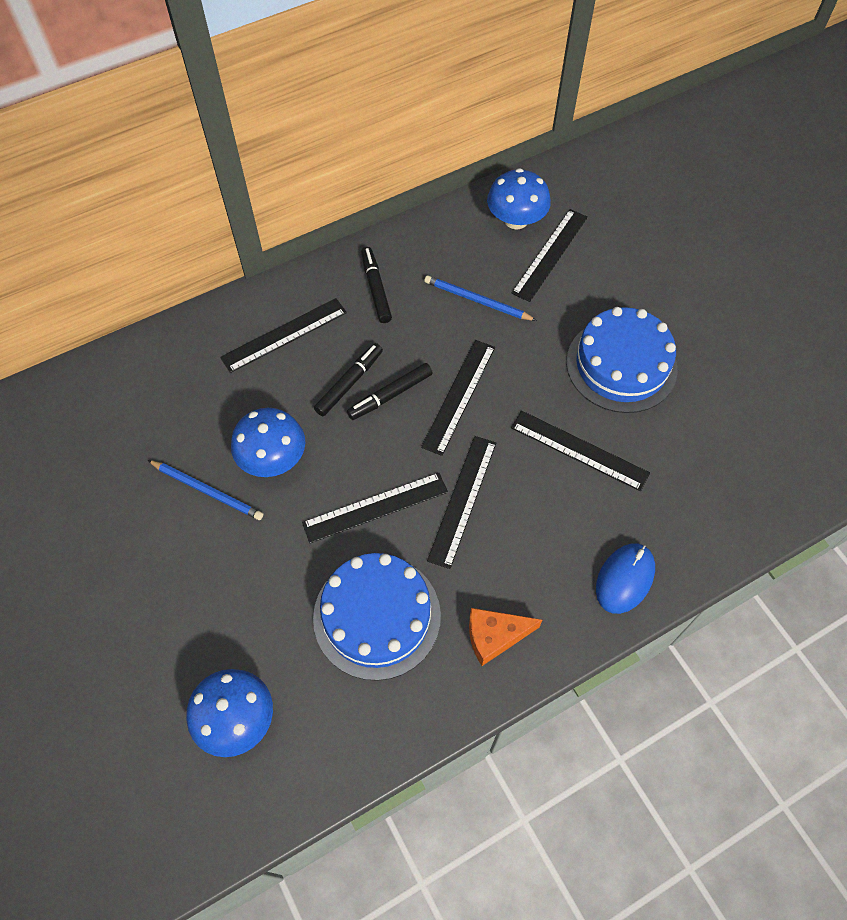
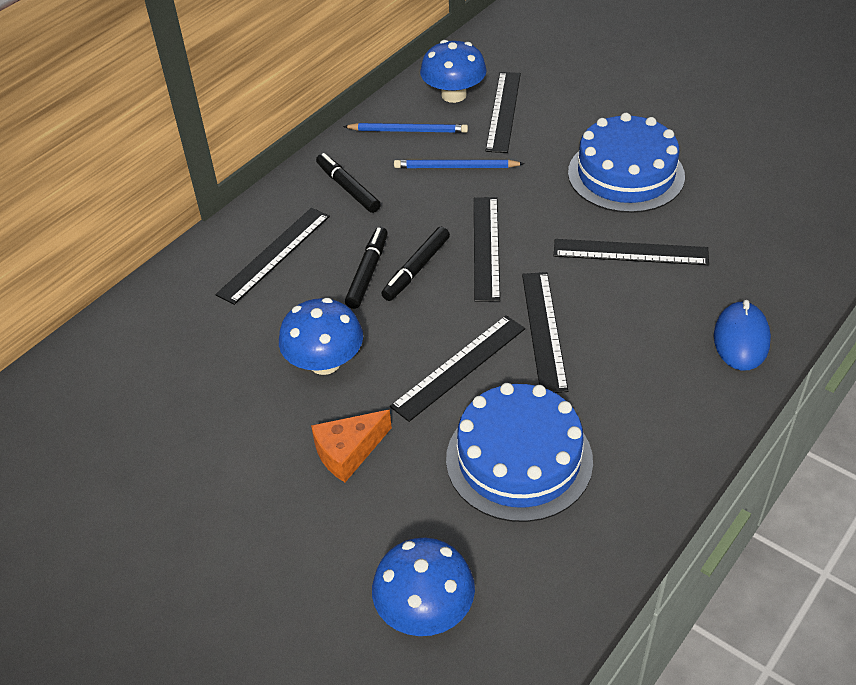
camera: 20 degrees left, 15 degrees down
blue pencil [148,460,263,520] -> blue pencil moved to [343,123,468,133]
orange cheese [469,608,542,666] -> orange cheese moved to [311,410,392,482]

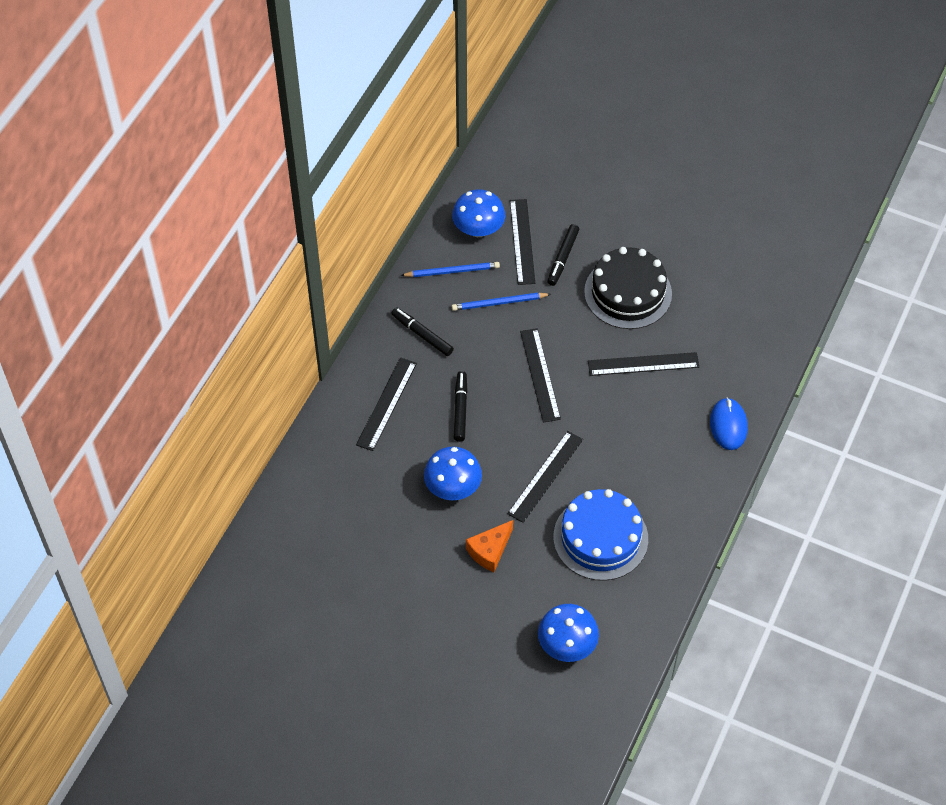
camera: 15 degrees left, 10 degrees up
black marker [381,227,450,301] -> black marker moved to [547,224,579,286]
black ruler [522,272,568,393] -> none
blue cake [568,113,685,213] -> black cake [584,247,672,329]

